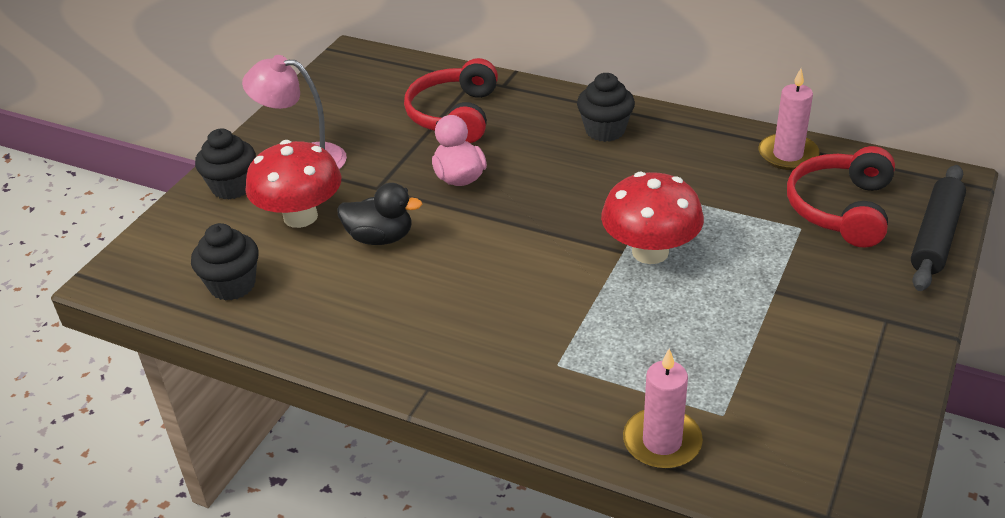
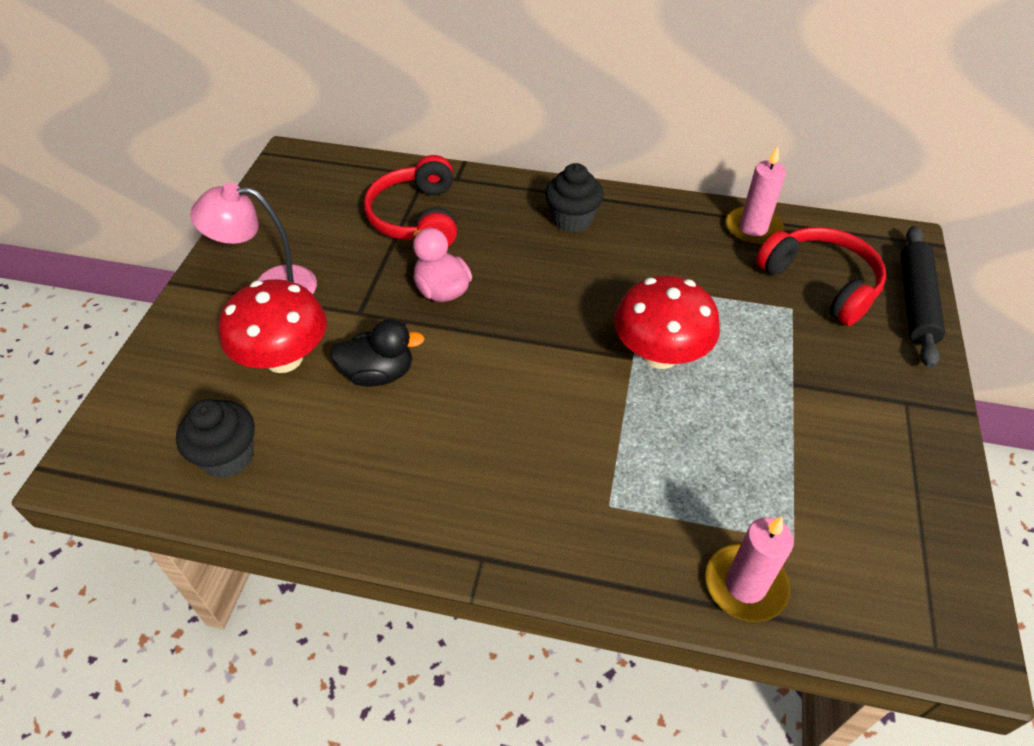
camera: 15 degrees left, 10 degrees up
black cupcake [195,129,256,200] -> none
red headphones [787,146,895,248] -> red headphones turned 135 degrees clockwise [756,227,886,326]

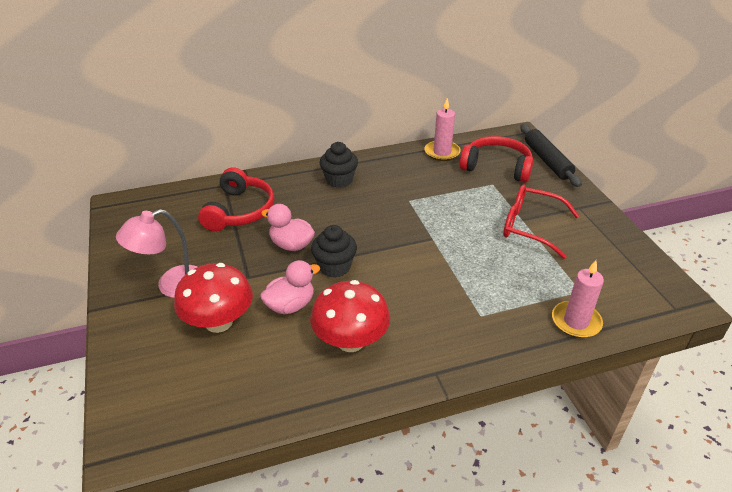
camera: 30 degrees left, 10 degrees down
black cupcake [176,399,255,478] -> black cupcake moved to [311,225,357,278]
black duck [330,319,425,387] -> pink duck [260,260,320,315]
red headphones [364,155,457,246] -> red headphones turned 135 degrees counterclockwise [198,167,275,232]
red mushroom [614,276,720,369] -> red mushroom moved to [310,280,390,352]
none -> red glasses [503,185,579,259]

